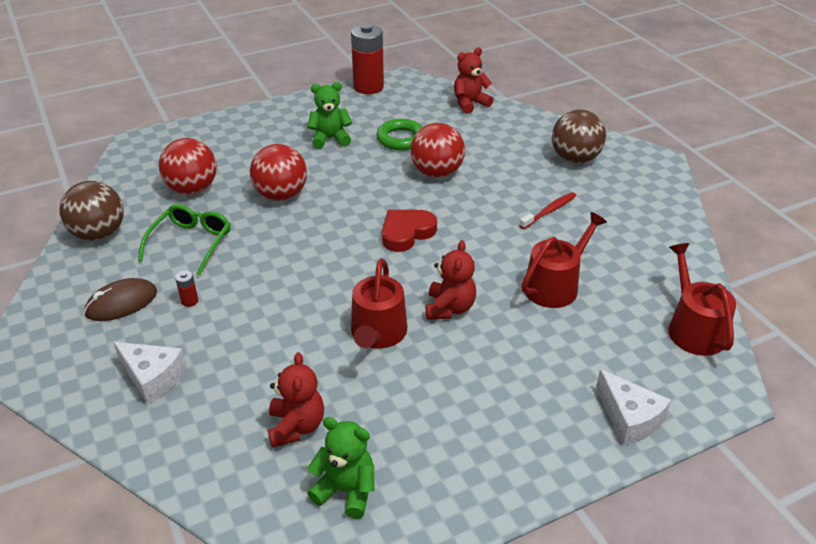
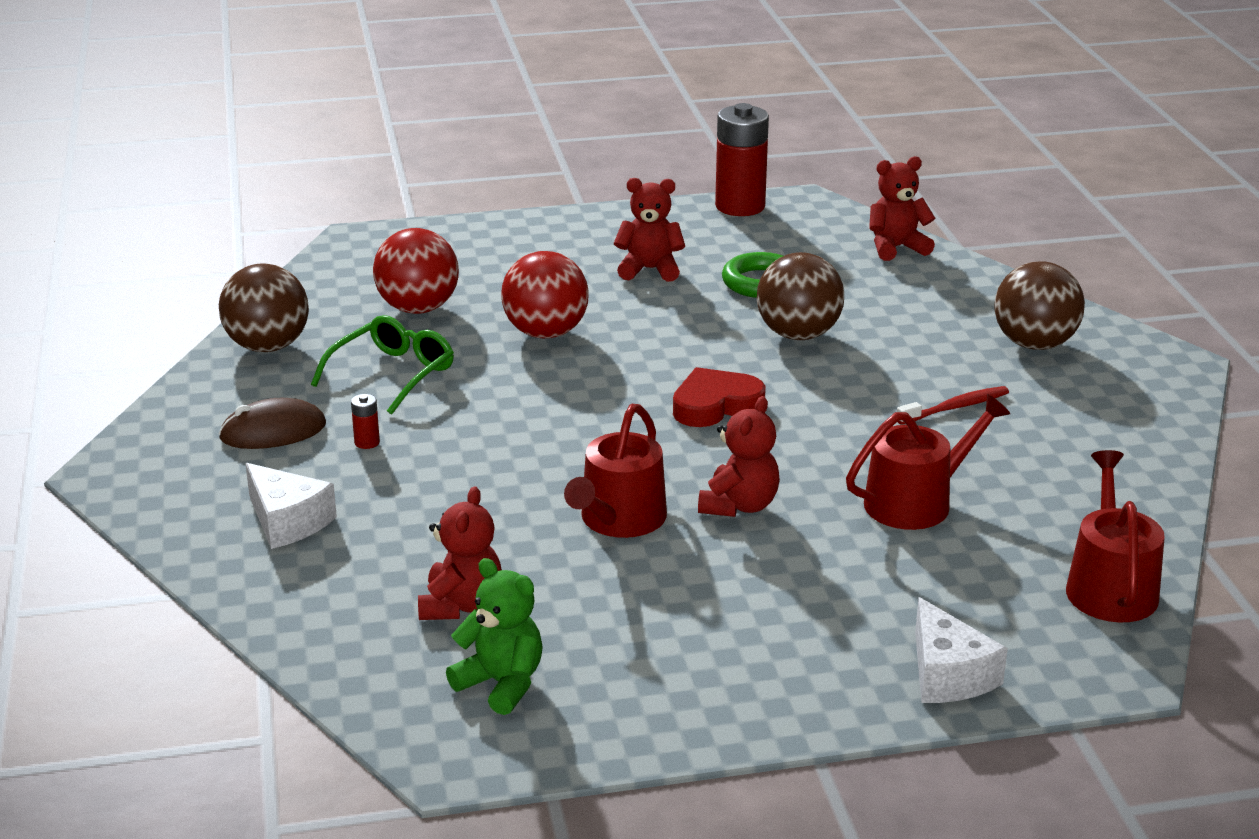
camera: 15 degrees right, 10 degrees down
green teddy bear [307,82,352,149] -> red teddy bear [614,178,685,282]
red ball [411,123,465,178] -> brown ball [757,252,844,340]

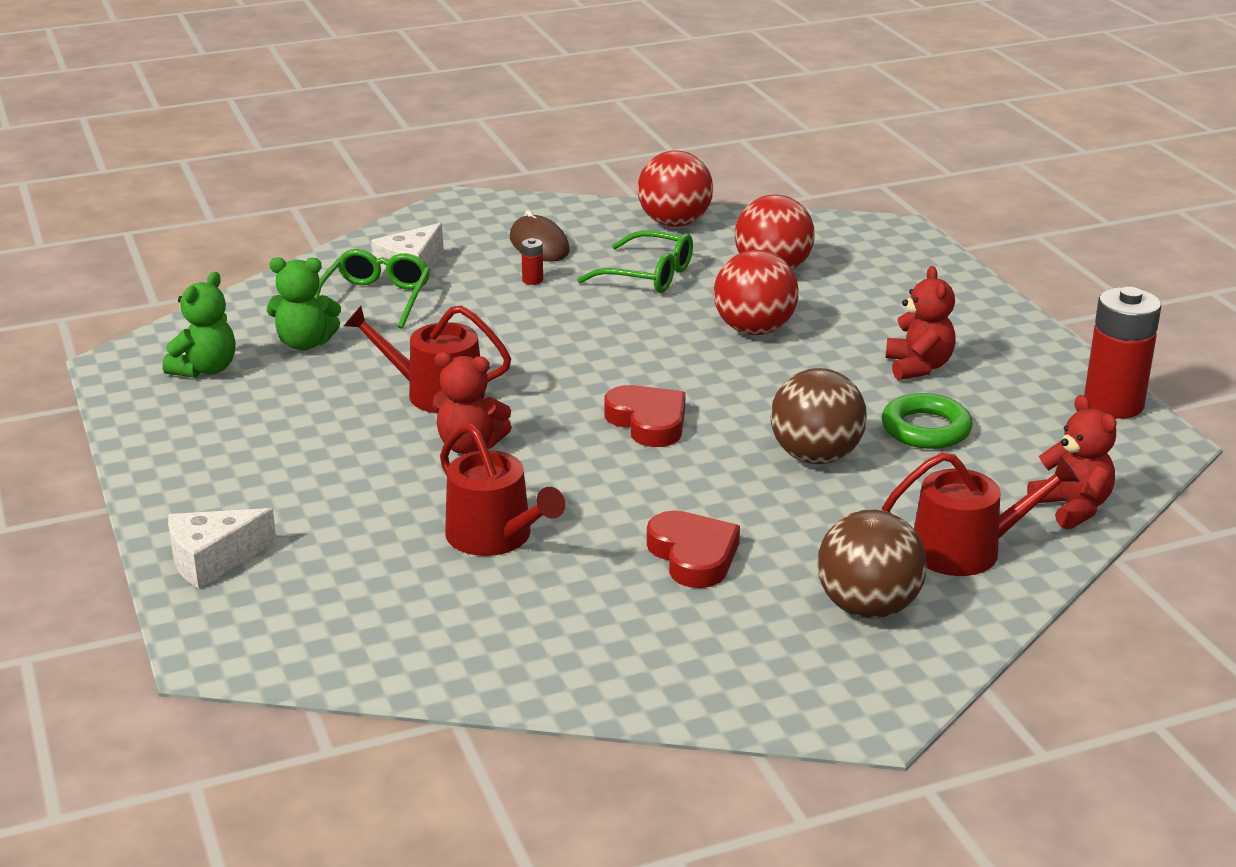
camera: 80 degrees right, 0 degrees up
brown ball [219,263,309,352] -> red ball [637,150,713,227]
red teddy bear [418,486,502,620] -> green teddy bear [267,257,341,351]
red toothbrush [897,386,1009,425] -> red heart [647,510,740,588]
red watering can [1066,450,1165,622] -> red watering can moved to [882,452,1080,576]
none -> green glasses [314,249,430,329]

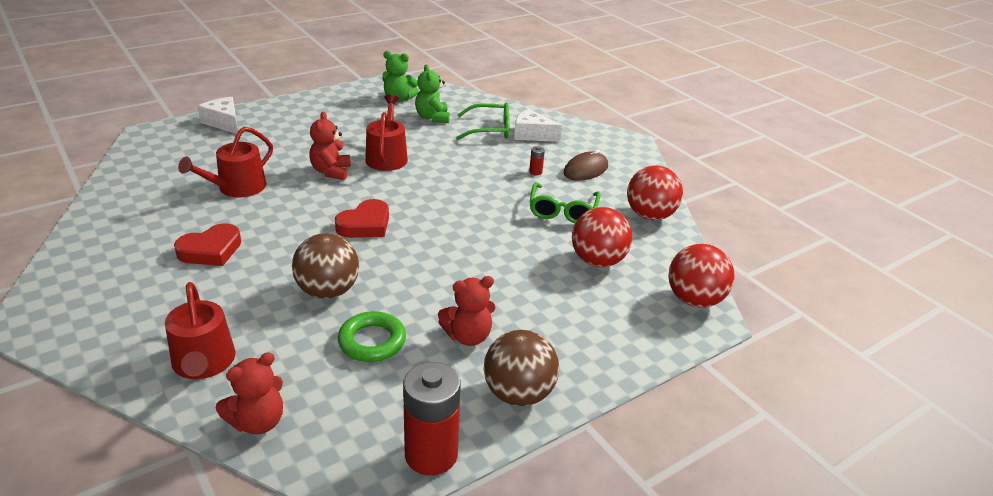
camera: 75 degrees right, 5 degrees up
red ball [714,250,799,335] -> red ball moved to [668,244,734,308]
brown ball [817,509,927,619] -> brown ball moved to [484,330,559,406]

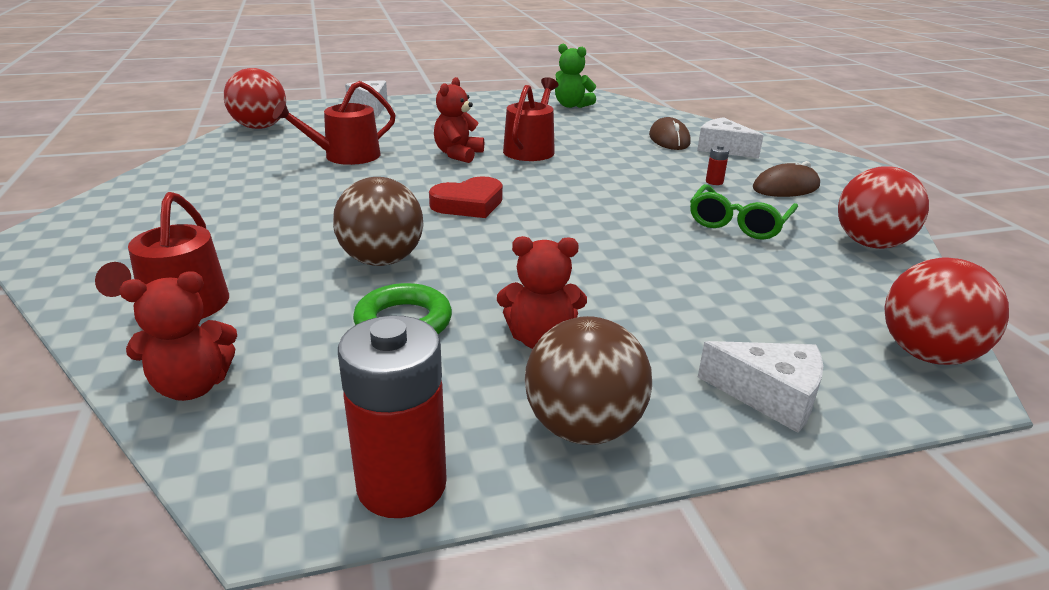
camera: 20 degrees right, 5 degrees down
red heart [174,223,241,266] -> none
green teddy bear [415,64,450,123] -> none
green glasses [456,103,510,140] -> brown mouse [649,117,691,150]
red ball [572,207,633,267] -> red ball moved to [224,68,286,129]
none -> white cheese [698,341,823,433]

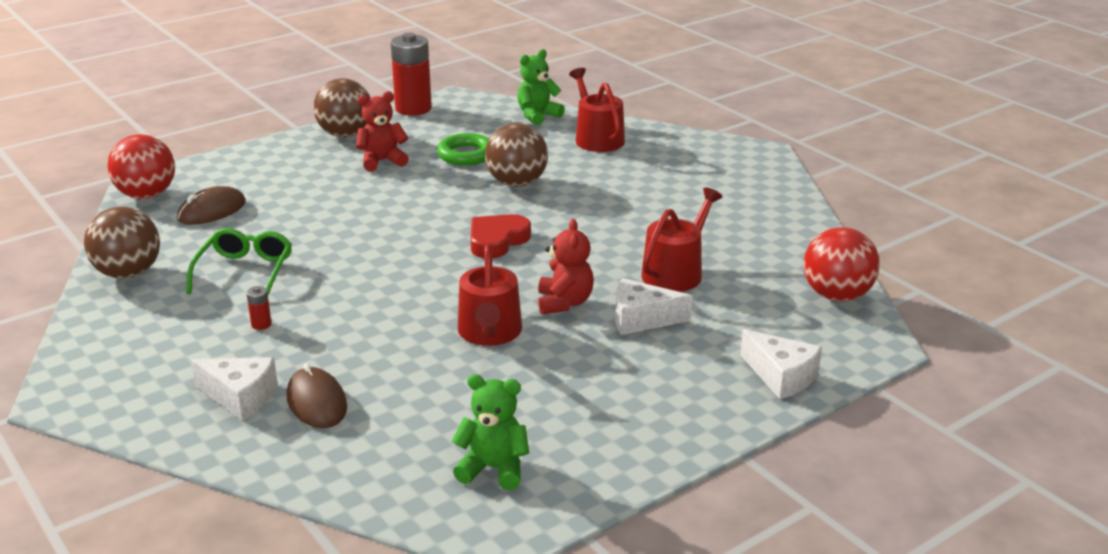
camera: 160 degrees right, 0 degrees up
red teddy bear [119,271,237,401] -> green teddy bear [517,49,565,125]
white cheese [698,341,823,433] -> white cheese moved to [615,278,692,335]
brown mouse [753,161,820,197] -> brown mouse moved to [177,186,246,225]
red ball [838,167,929,249] -> brown ball [84,207,160,279]

